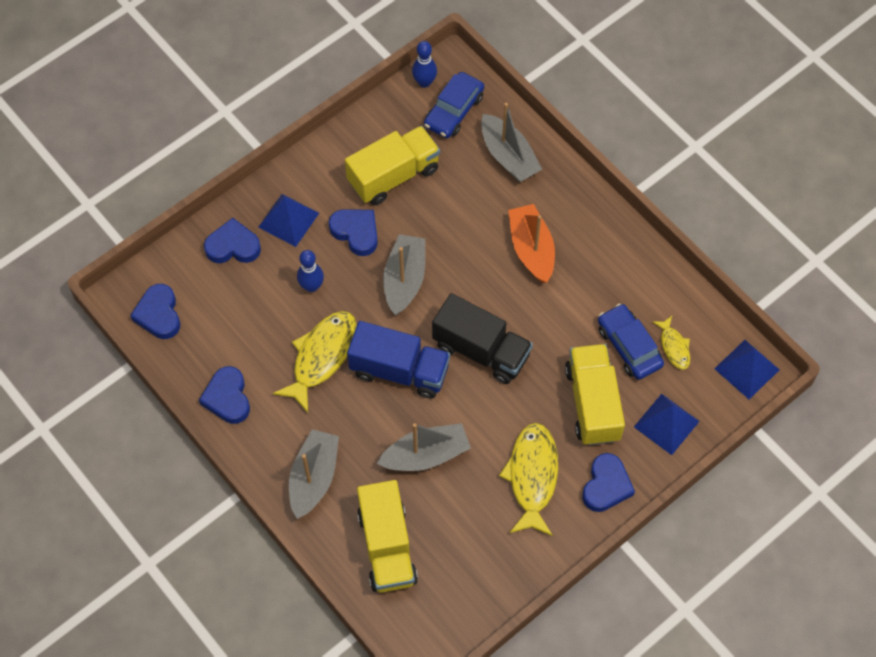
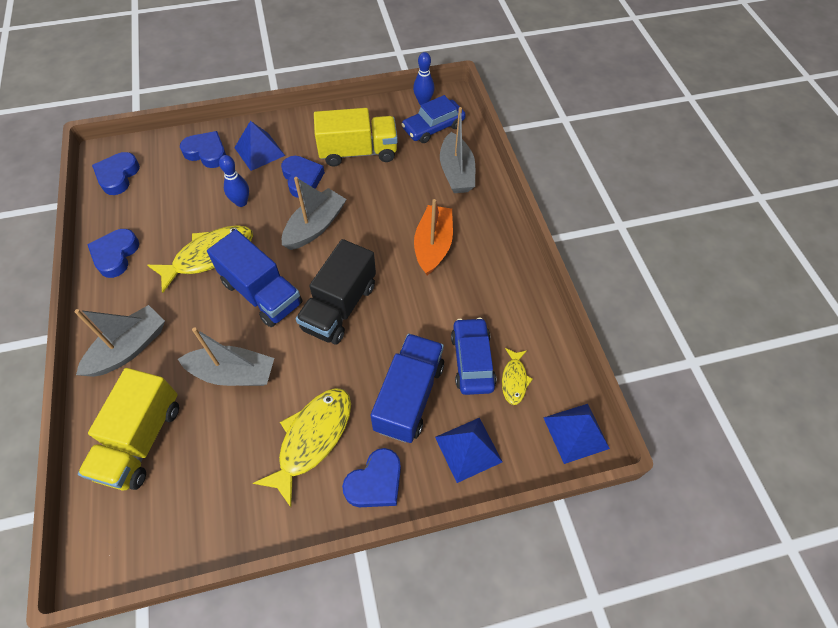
camera: 25 degrees right, 5 degrees down
black truck [432,293,533,384] -> black truck turned 60 degrees clockwise [296,239,376,344]
yellow truck [565,344,625,445] -> blue truck [371,334,444,443]

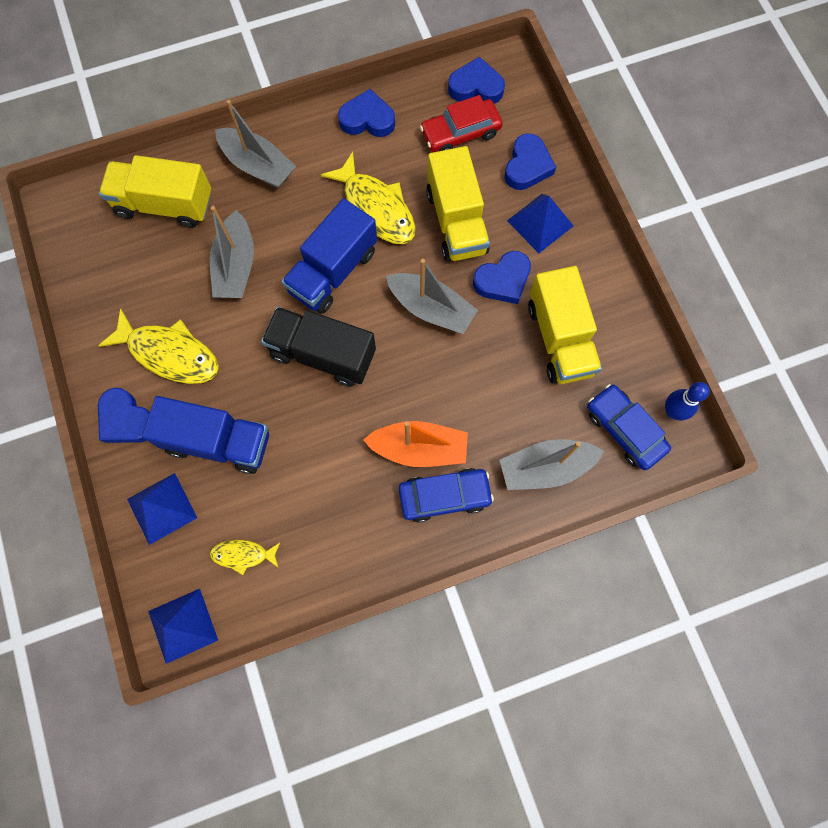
camera: 85 degrees right, 15 degrees up
blue bowling pin [219,155,249,207] -> yellow truck [426,146,490,262]
blue car [451,318,496,395] -> blue car moved to [399,468,494,523]
none -> red car [420,95,503,152]

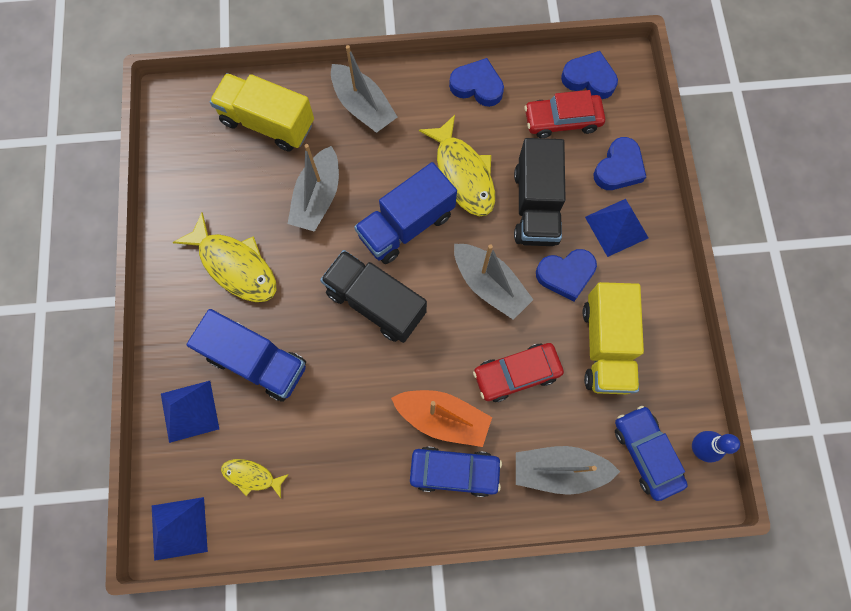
camera: 15 degrees right, 0 degrees up
blue heart [98,388,150,443] -> none
yellow truck [426,146,490,262] -> black truck [514,138,566,246]
none -> red car [473,343,564,402]

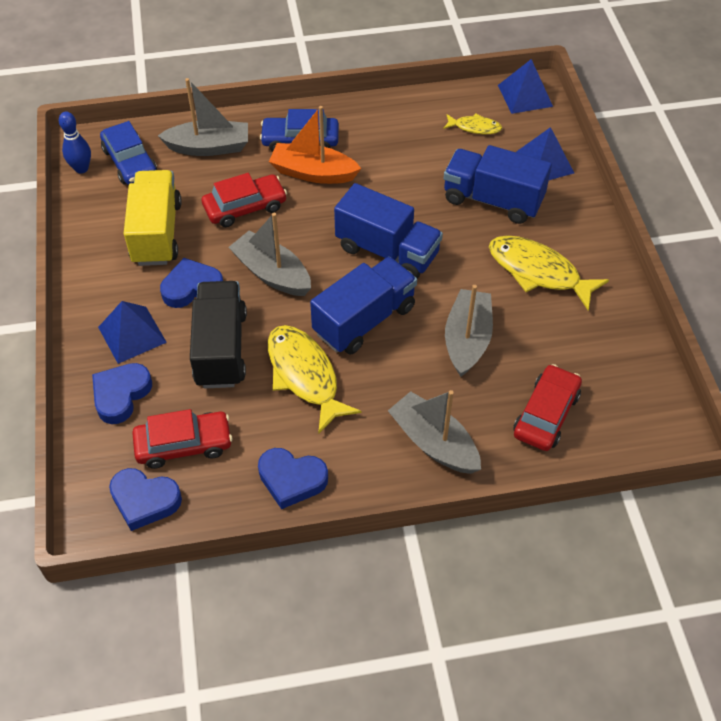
camera: 175 degrees right, 20 degrees down
yellow truck [209,73,314,151] -> red car [513,364,582,451]
black truck [320,250,427,343] -> blue truck [334,183,443,279]

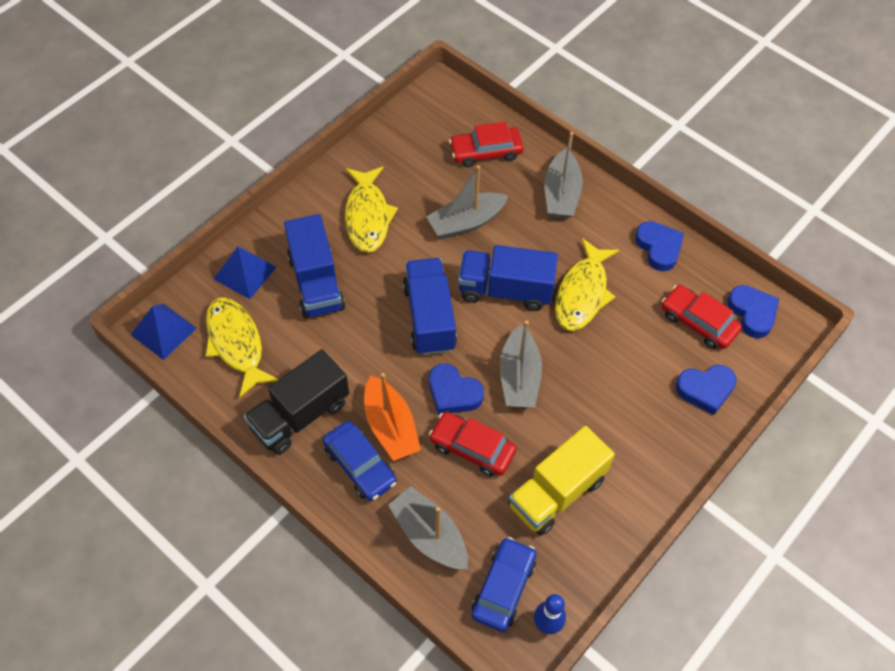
camera: 130 degrees left, 5 degrees up
blue pyramid [98,301,167,364] -> none
blue heart [160,258,223,308] -> blue heart moved to [429,364,484,415]
black truck [190,281,247,388] -> black truck moved to [244,349,349,455]
yellow fish [443,114,502,134] -> yellow fish [205,297,279,398], size x1.89

